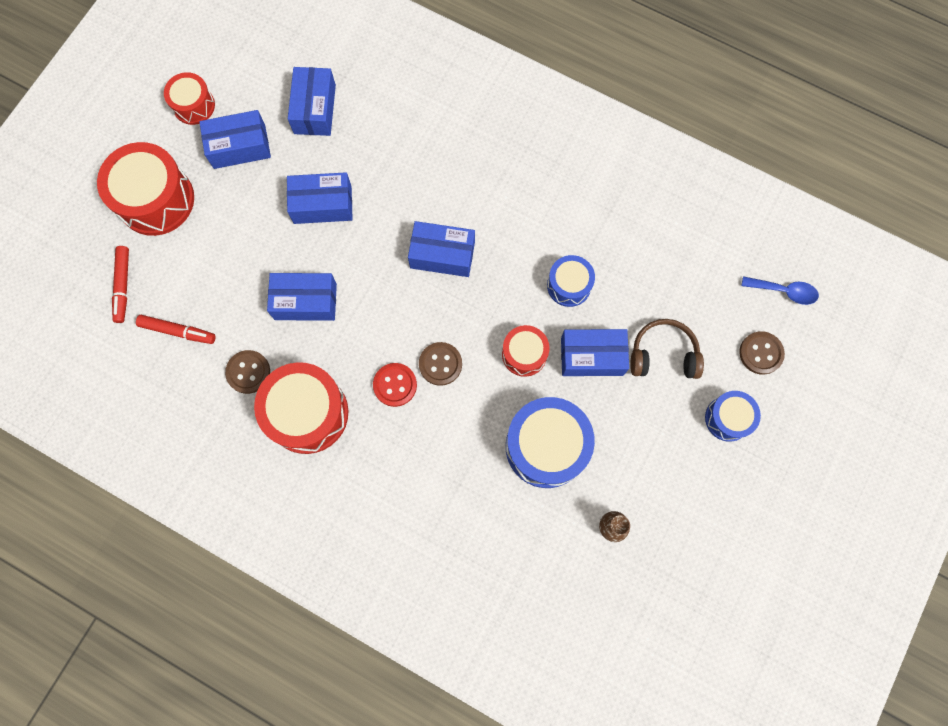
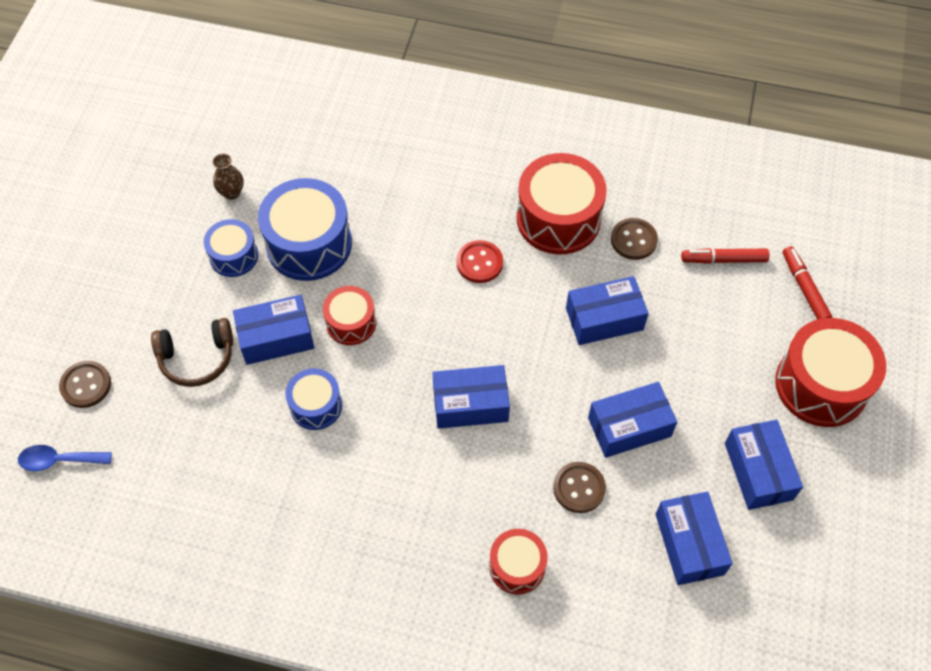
camera: 165 degrees right, 15 degrees down
red drum [164,72,215,125] -> red drum moved to [489,529,548,594]
blue box [199,110,271,169] -> blue box turned 75 degrees counterclockwise [725,420,803,510]
brown button [419,342,462,386] -> brown button moved to [553,462,606,513]
blue drum [705,391,761,442] -> blue drum moved to [204,219,258,277]

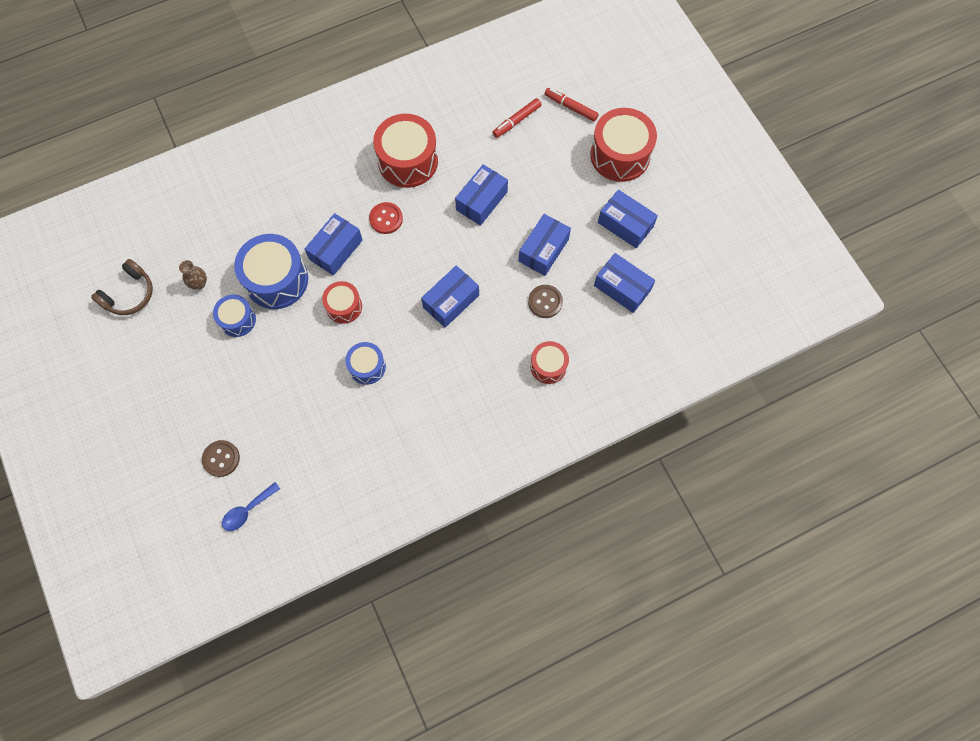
camera: 40 degrees left, 10 degrees up
brown headphones [151,318,233,387] -> brown headphones moved to [91,259,153,315]
blue box [233,295,314,365] -> blue box moved to [305,213,362,276]
brown button [611,218,658,260] -> none

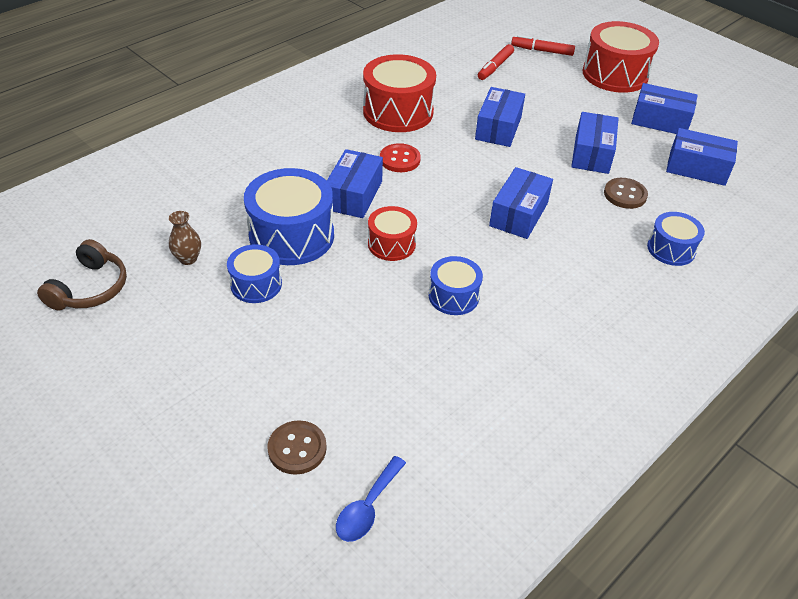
camera: 20 degrees left, 25 degrees down
red drum [530,341,569,384] -> blue drum [647,212,705,266]

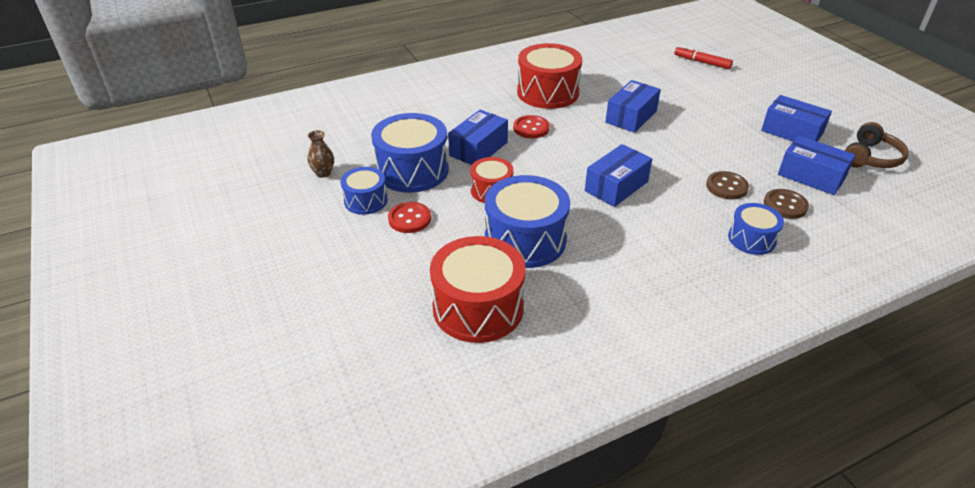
camera: 20 degrees right, 5 degrees down
brown headphones [37,239,127,310] -> brown headphones moved to [845,122,909,168]
brown button [267,420,327,475] -> brown button moved to [764,189,809,219]
blue spoon [336,456,406,542] -> none
blue drum [429,256,483,315] -> blue drum [485,175,570,268], size x1.77
red marker [478,44,514,80] -> none
blue box [571,112,619,174] -> none
red drum [583,21,659,93] -> red drum moved to [430,236,526,343]
none -> red button [388,202,431,233]

